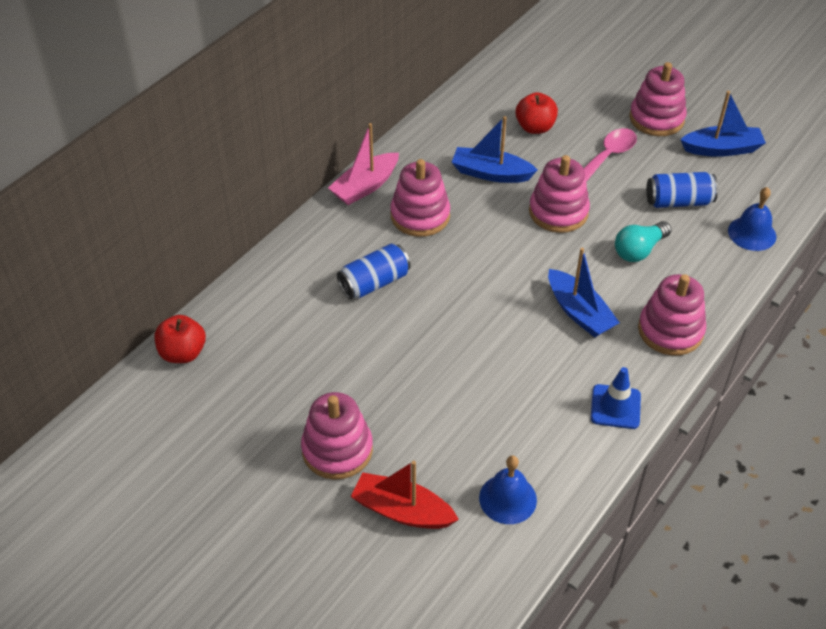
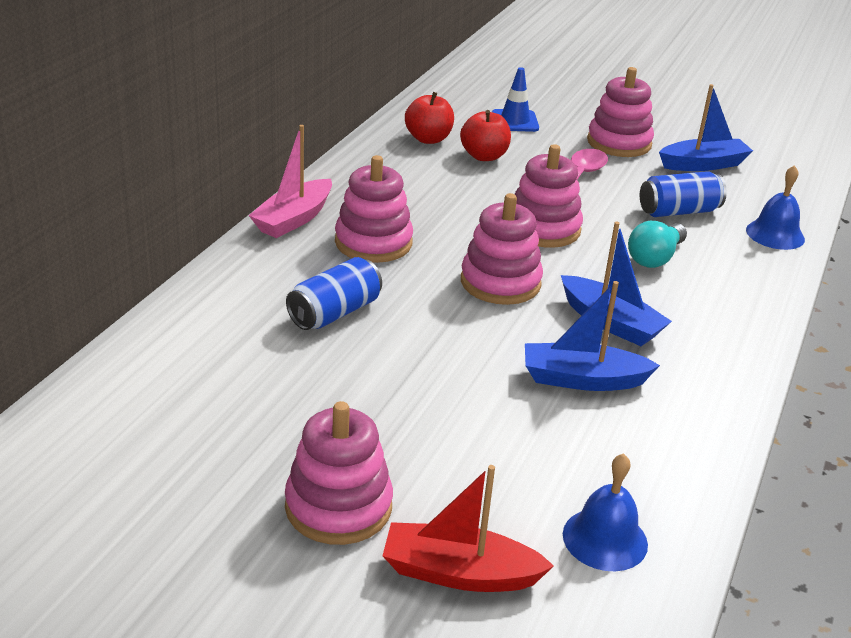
camera: 15 degrees left, 15 degrees down
red apple [155,315,206,363] -> red apple moved to [405,92,454,144]
blue boat [452,116,538,183] -> blue boat moved to [525,281,660,391]
blue traffic cone [591,367,641,429] -> blue traffic cone moved to [492,67,539,132]
pink stacking toy [638,274,706,356] -> pink stacking toy moved to [461,193,543,305]

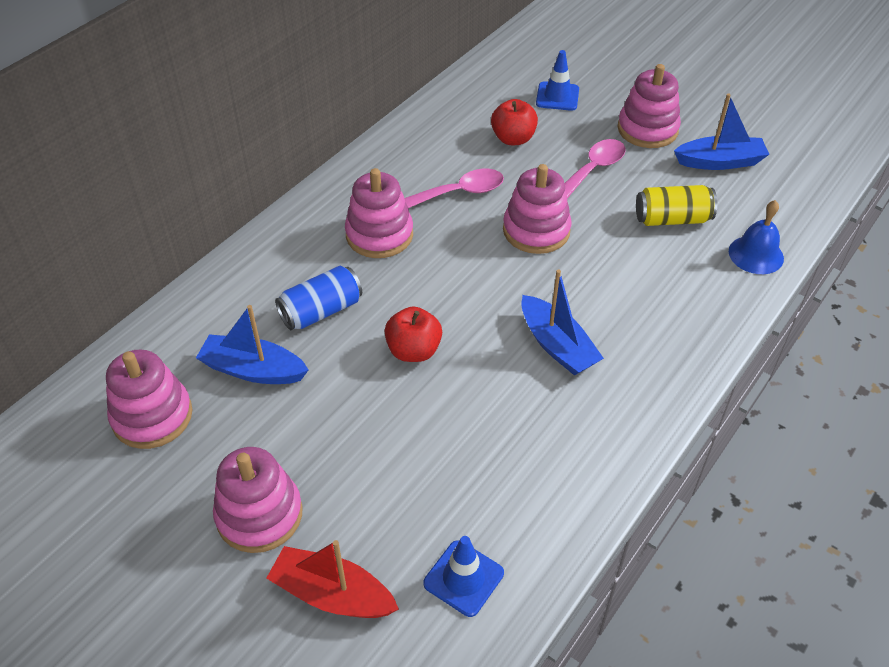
camera: 15 degrees right, 15 degrees up
pink boat [248,125,332,238] -> none
red apple [405,92,454,144] -> red apple moved to [385,306,442,362]
pink stacking toy [461,193,543,305] -> pink stacking toy moved to [106,349,192,449]
blue boat [525,281,660,391] -> blue boat moved to [196,305,309,384]
blue bell [563,453,648,571] -> blue traffic cone [423,536,504,617]
turquoise light bulb [628,221,687,268] -> none
blue can [640,171,727,217] -> yellow can [636,185,717,226]
none -> pink spoon [404,169,504,208]

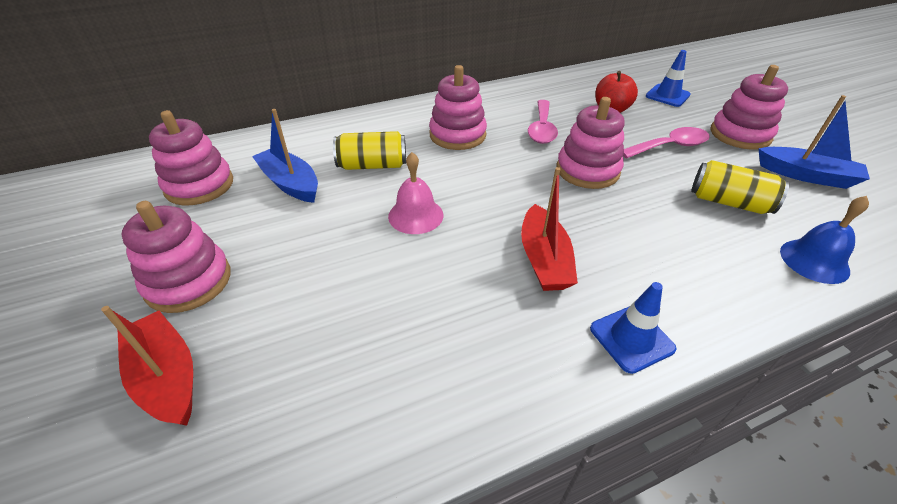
camera: 30 degrees right, 5 degrees down
blue can [275,266,362,330] -> yellow can [333,131,406,170]
red apple [385,306,442,362] -> pink bell [388,152,443,234]
pink spoon [404,169,504,208] -> pink spoon turned 90 degrees clockwise [528,100,558,144]
blue traffic cone [423,536,504,617] -> blue traffic cone moved to [590,282,677,374]
blue boat [521,270,604,376] -> red boat [521,167,578,291]

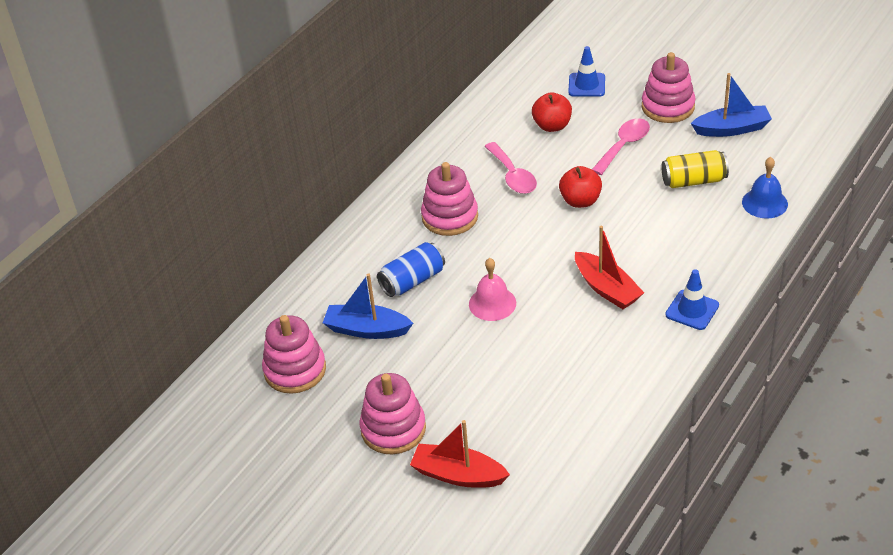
camera: 30 degrees left, 0 degrees up
yellow can [333,131,406,170] -> blue can [377,242,445,297]
pink stacking toy [557,97,625,189] -> red apple [559,166,602,208]

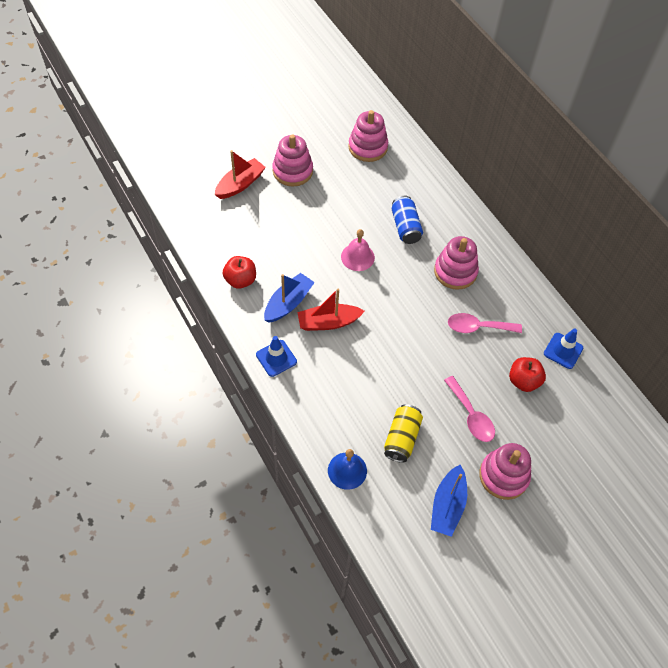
camera: 110 degrees right, 15 degrees up
blue boat [323,273,413,339] -> blue boat moved to [264,273,315,323]
red apple [559,166,602,208] -> red apple moved to [223,256,256,289]
blue traffic cone [568,46,605,97] -> blue traffic cone moved to [544,329,583,369]

